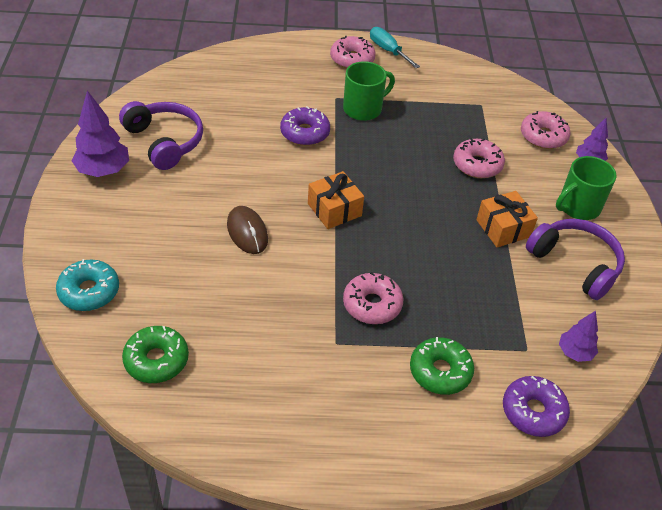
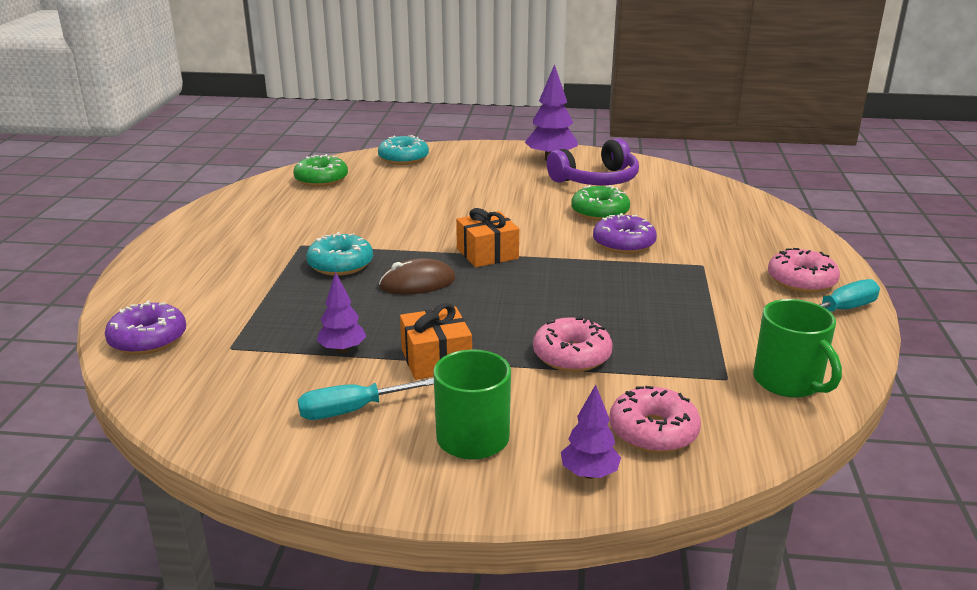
camera: 100 degrees right, 20 degrees down
brown mouse [227,206,268,254] -> brown mouse moved to [379,258,456,295]
green mug [343,61,395,121] -> green mug moved to [753,299,842,398]
pink donut [343,272,403,324] -> turquoise donut [306,232,373,276]
green donut [410,337,474,395] -> green donut moved to [571,185,630,221]
purple headphones [526,219,625,300] -> turquoise screwdriver [298,378,434,420]
purple tree [559,311,598,362] -> purple tree moved to [317,272,366,353]

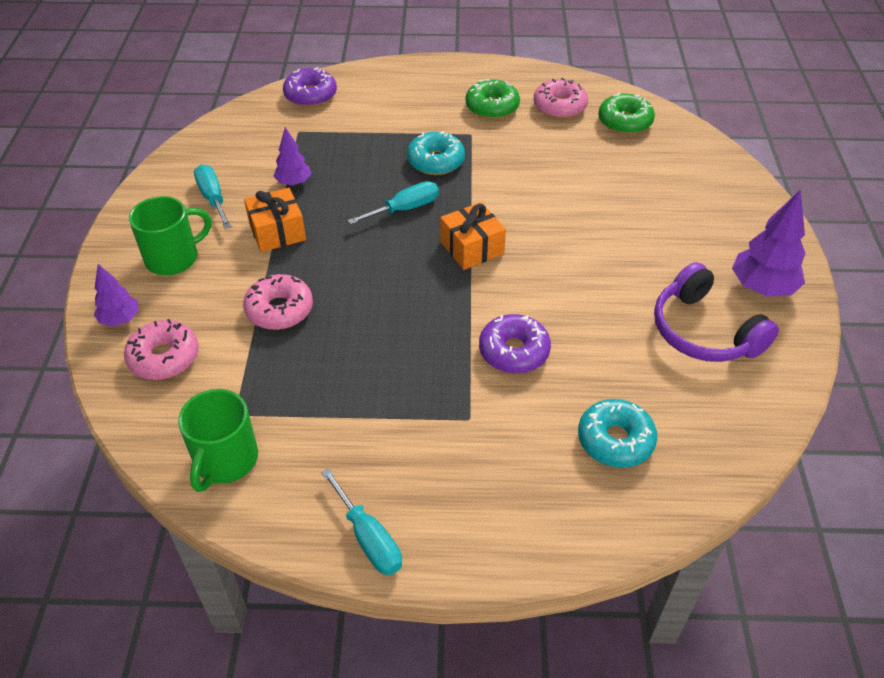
camera: 85 degrees right, 20 degrees up
turquoise donut [378,135,429,165] -> turquoise donut moved to [578,399,657,468]
brown mouse [379,258,456,295] -> turquoise screwdriver [348,181,439,225]
green donut [571,185,630,221] -> green donut moved to [466,79,520,119]
green mug [753,299,842,398] -> green mug turned 45 degrees counterclockwise [178,389,258,492]
pink donut [768,248,840,293] -> pink donut moved to [534,78,588,119]

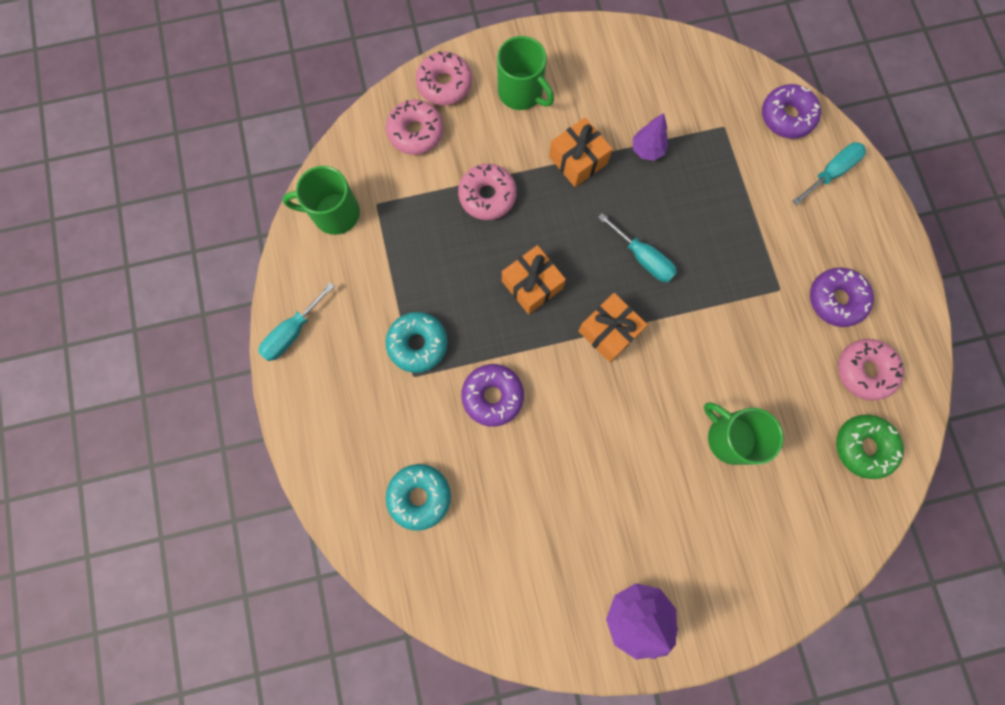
camera: 75 degrees right, 30 degrees up
purple tree [94,264,139,327] -> pink donut [416,51,472,105]
turquoise screwdriver [194,164,232,229] -> turquoise screwdriver moved to [792,142,866,206]
turquoise donut [407,131,465,175] -> turquoise donut moved to [385,312,448,373]
green donut [466,79,520,119] -> purple donut [810,268,874,327]
purple headphones [654,262,779,362] -> none
none -> orange gift [502,245,566,314]
none -> green mug [704,402,784,465]

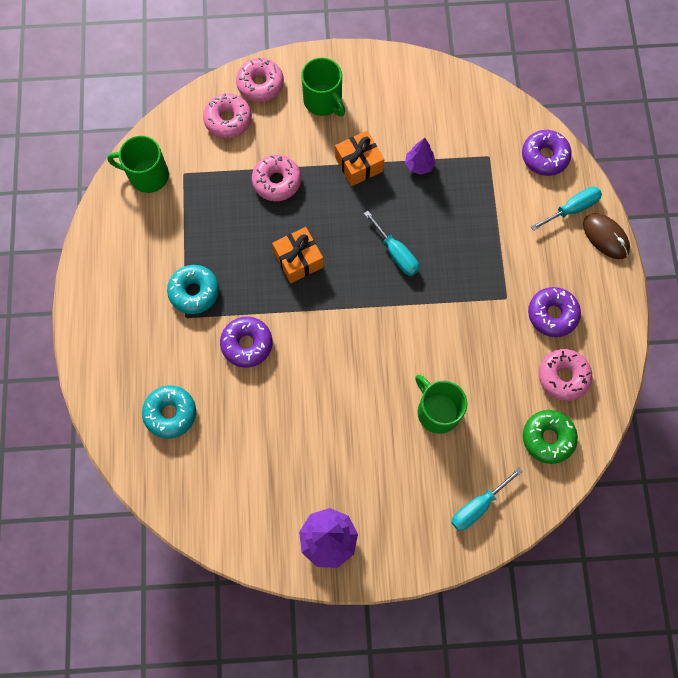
camera: 10 degrees right, 5 degrees down
turquoise screwdriver [258,282,335,361] -> turquoise screwdriver moved to [451,467,523,531]
orange gift [578,293,648,362] -> none
none -> brown mouse [583,213,630,259]

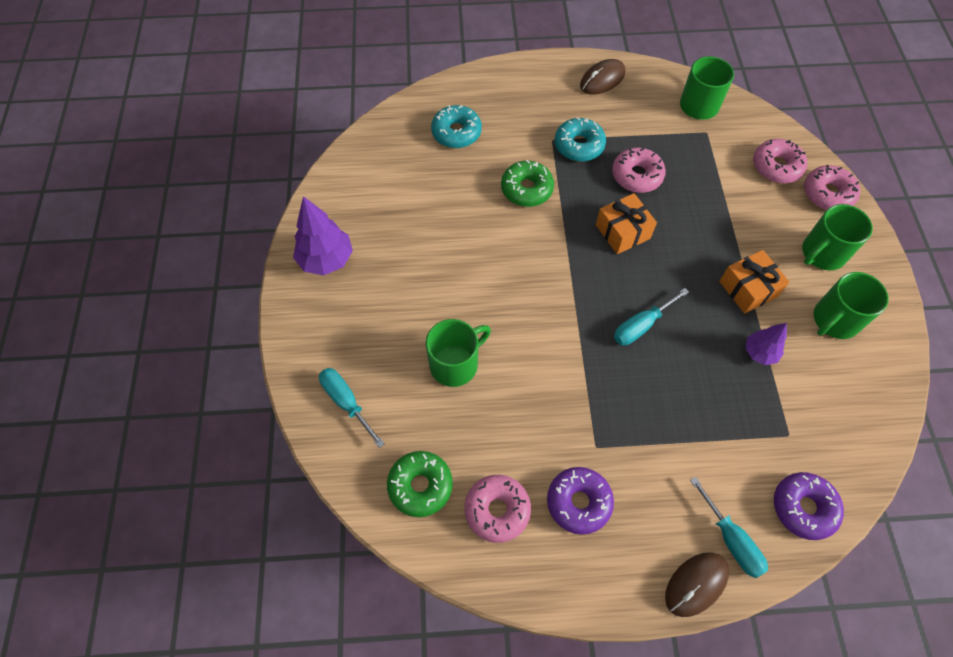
camera: 90 degrees right, 10 degrees down
purple donut [220,317,273,368] -> green donut [501,160,554,207]
pink donut [252,155,301,201] -> pink donut moved to [612,147,666,193]
none -> brown mouse [580,59,626,94]
none -> green mug [814,272,889,339]

